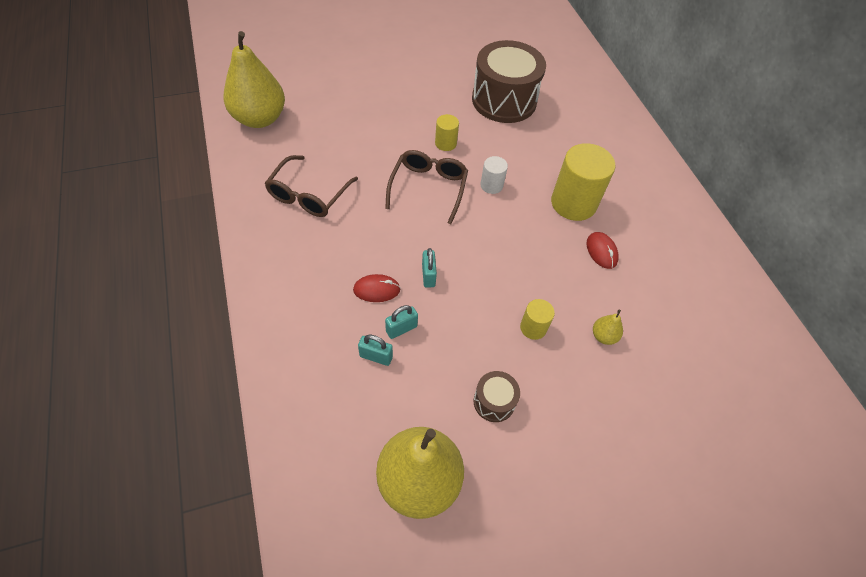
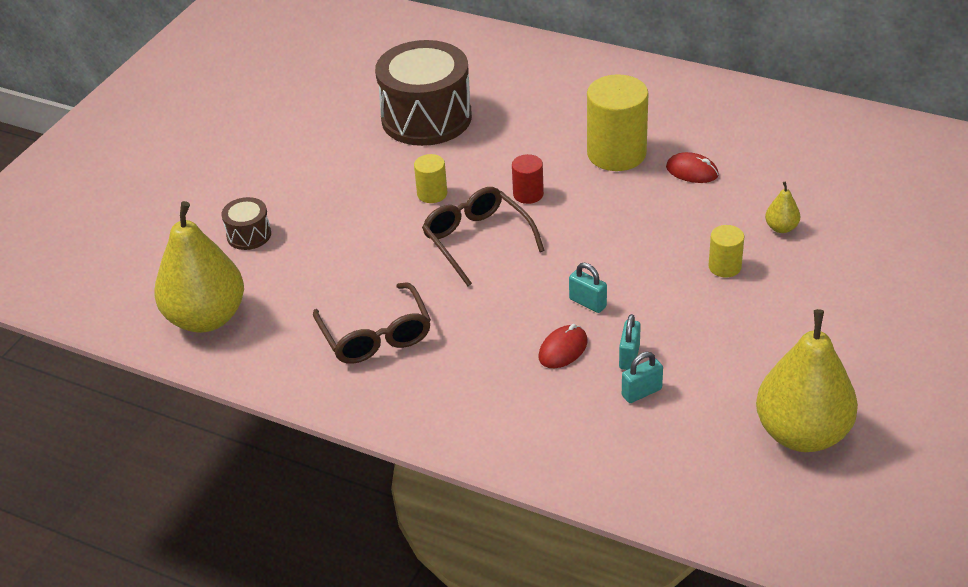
camera: 40 degrees left, 15 degrees down
brown drum [473,371,520,422] -> brown drum moved to [221,197,271,250]
white cylinder [480,156,508,194] -> red cylinder [512,154,544,204]

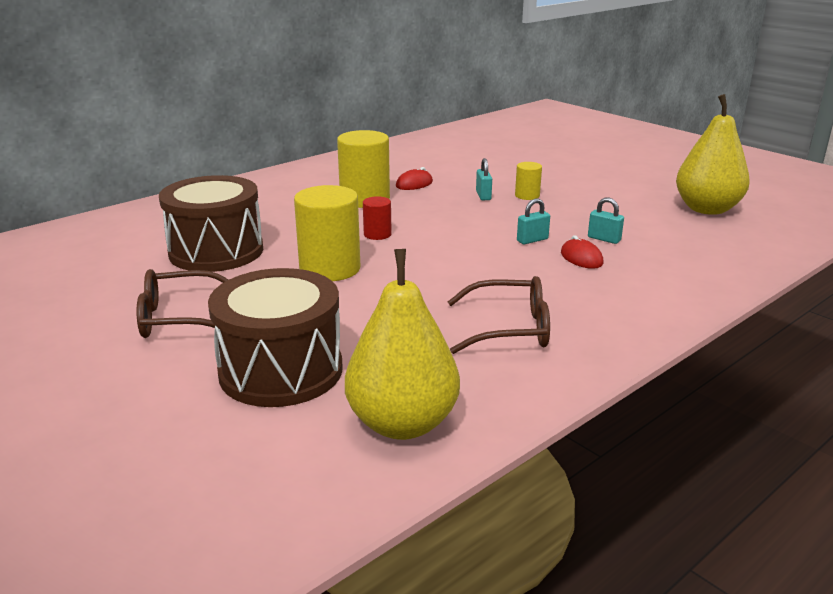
camera: 70 degrees left, 15 degrees down
brown drum [221,197,271,250] -> brown drum [208,268,342,407], size x2.22
yellow cylinder [414,154,447,203] -> yellow cylinder [294,185,360,281], size x1.99
brown glasses [422,187,545,286] -> brown glasses moved to [137,269,228,338]
turquoise padlock [622,352,663,403] -> turquoise padlock moved to [476,158,492,200]
yellow pear [765,182,800,233] -> none

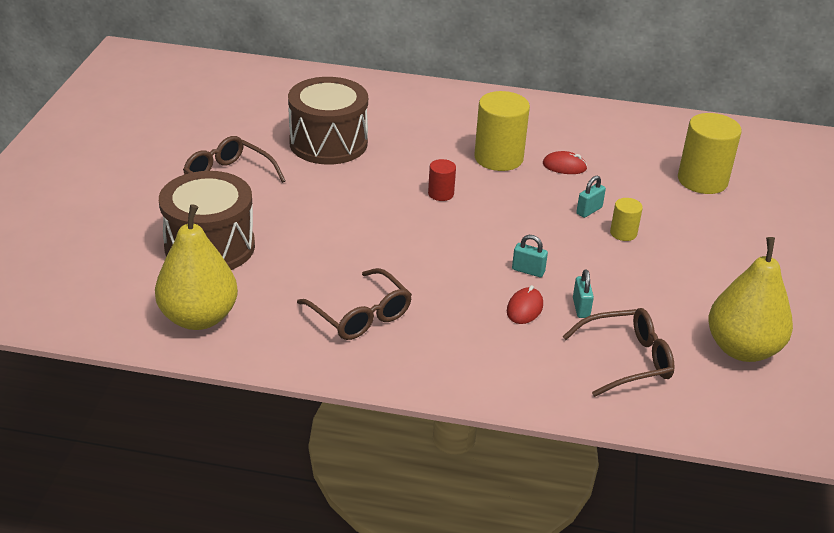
camera: 50 degrees right, 10 degrees up
yellow cylinder [294,185,360,281] -> yellow cylinder moved to [678,113,742,194]
none -> brown glasses [562,308,675,397]

